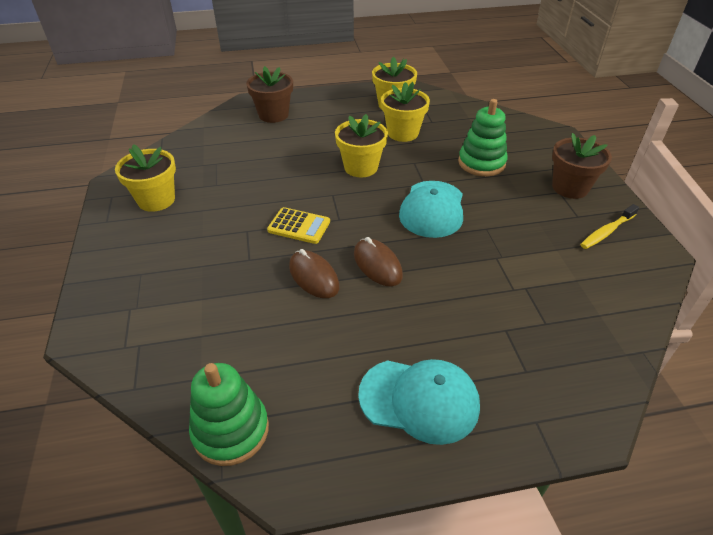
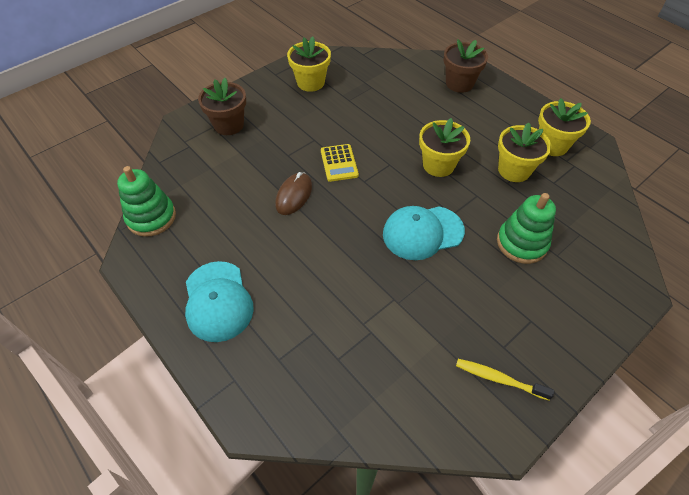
camera: 60 degrees right, 10 degrees up
brown mouse [354,237,403,287] -> none
brown flower pot [552,133,612,199] -> brown flower pot moved to [198,78,246,135]

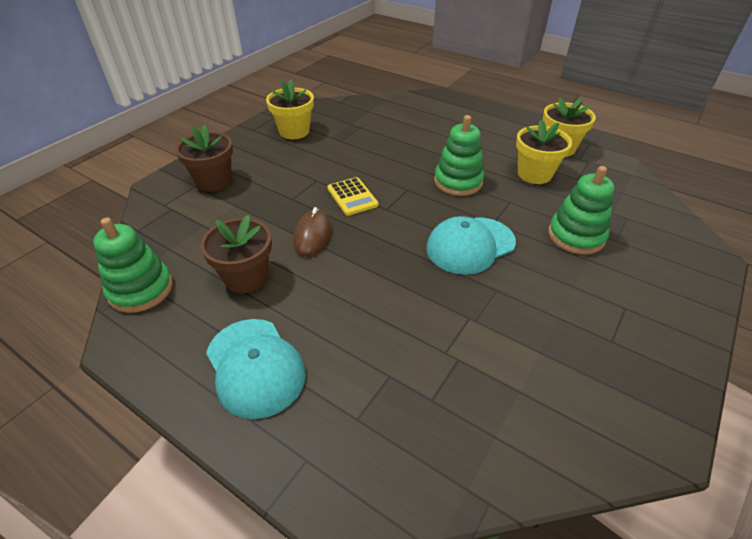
camera: 15 degrees left, 10 degrees down
yellow flower pot [419,118,470,177] -> green stacking toy [434,115,484,196]
brown flower pot [444,39,488,93] -> brown flower pot moved to [200,215,272,293]
yellow toothbrush [456,359,554,400] -> none

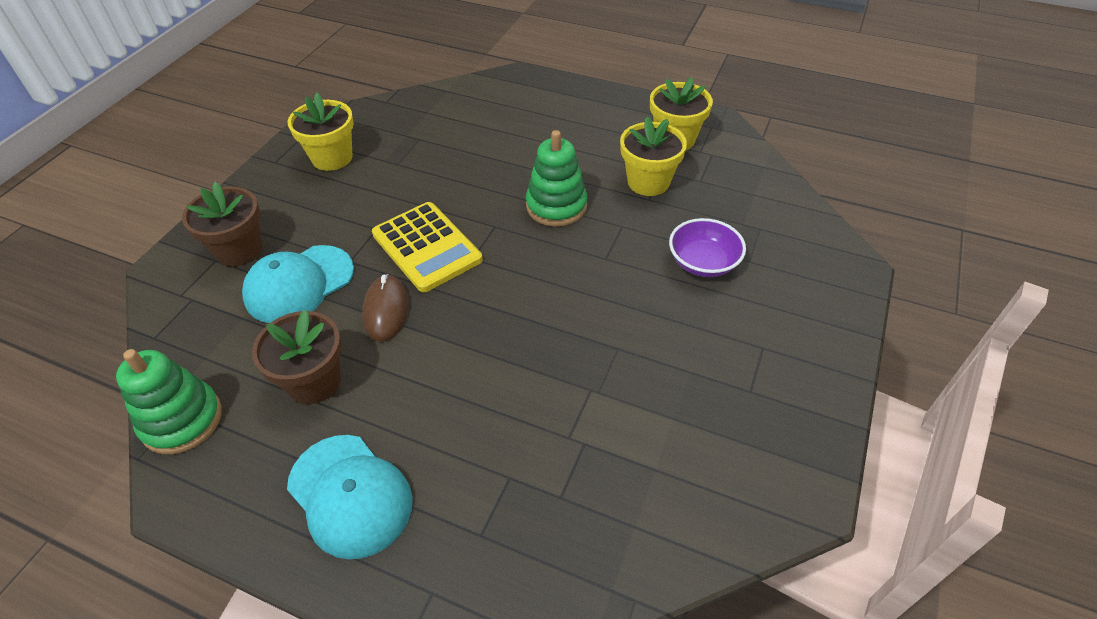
camera: 10 degrees left, 5 degrees up
yellow calculator [327,177,378,216] -> yellow calculator [372,202,483,292], size x1.59
turquoise cap [426,216,516,275] -> turquoise cap moved to [242,245,354,323]
green stacking toy [548,166,614,254] -> purple bowl [669,218,746,277]

